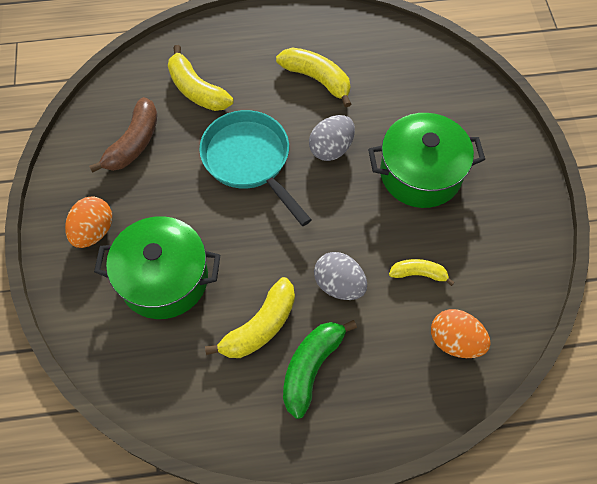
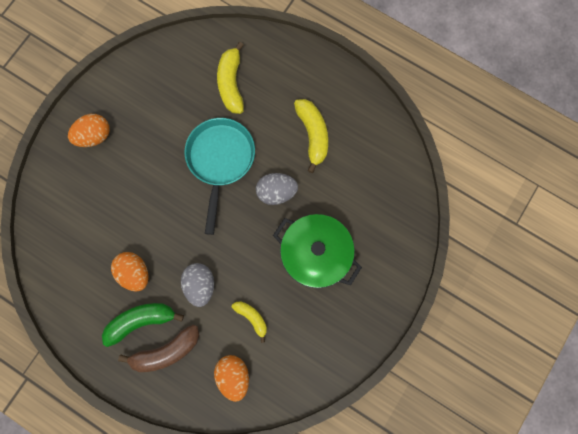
camera: 40 degrees right, 15 degrees up
brown banana [89,97,157,173] -> brown banana moved to [118,325,199,372]
green pot [94,216,220,319] -> none
yellow banana [205,277,295,358] -> orange egg [111,252,149,292]

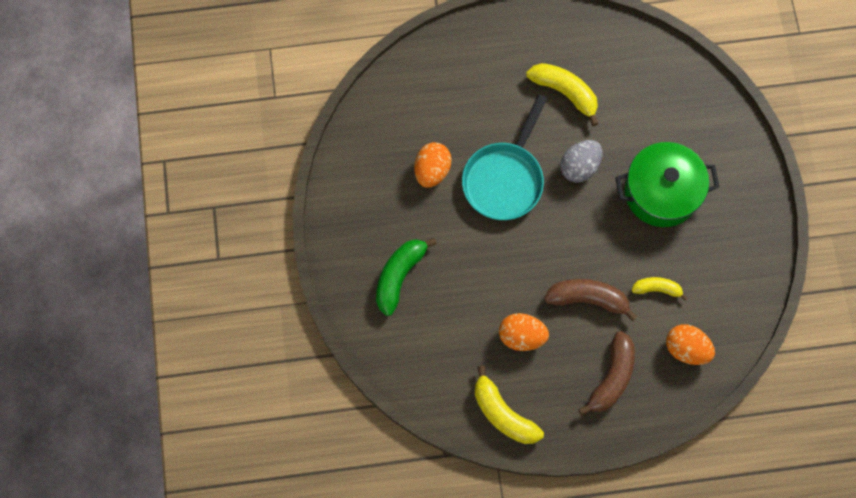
camera: 40 degrees left, 5 degrees down
orange egg [68,114,110,147] -> orange egg moved to [414,142,452,188]
green banana [102,303,184,347] -> green banana moved to [376,237,437,316]
grey egg [181,263,214,307] -> brown banana [544,279,638,321]
turquoise pan [184,118,255,235] -> turquoise pan turned 120 degrees counterclockwise [462,94,547,220]
yellow banana [217,42,244,114] -> yellow banana moved to [475,366,544,444]

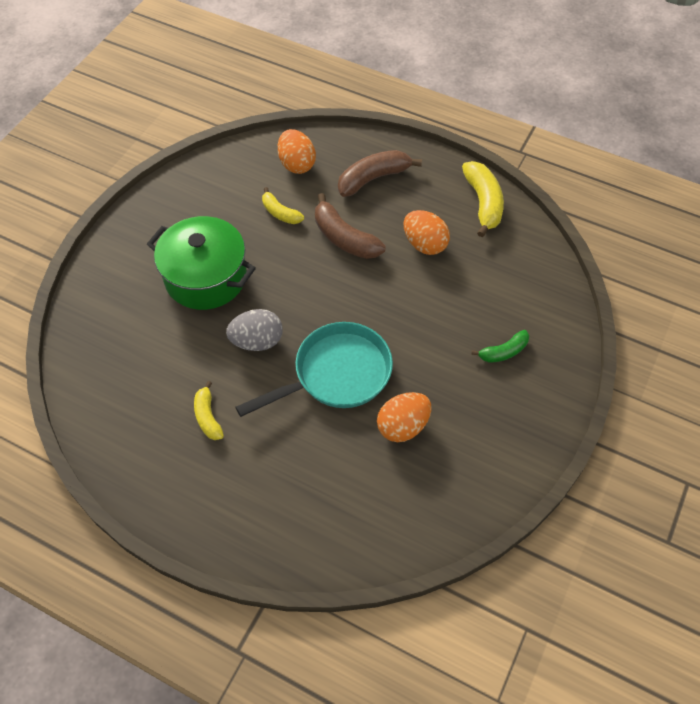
camera: 145 degrees left, 15 degrees down
green banana [376,237,437,316] -> green banana [471,330,529,363], size x0.60
yellow banana [526,63,599,126] -> yellow banana [194,381,224,440], size x0.60

